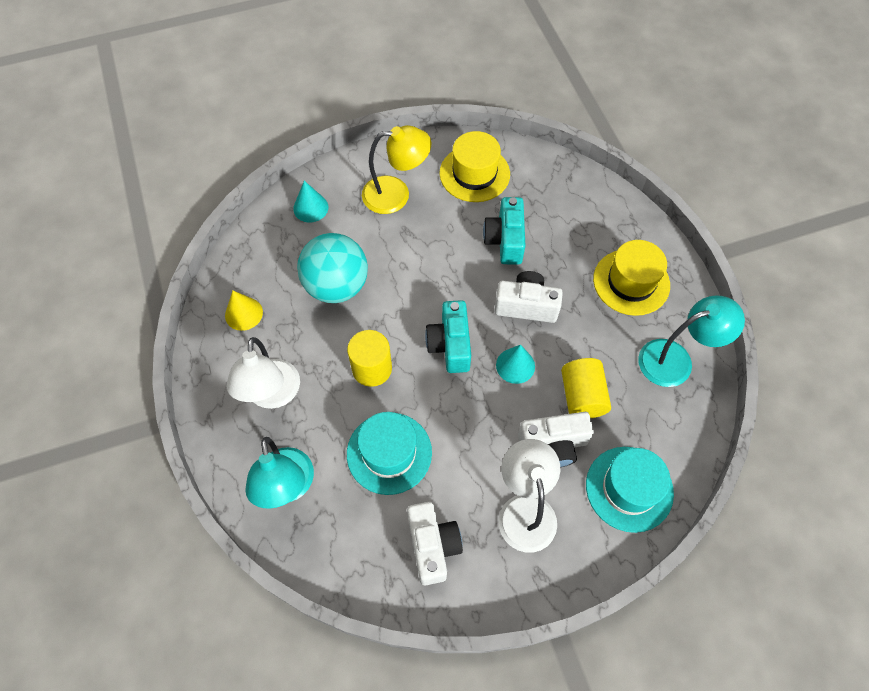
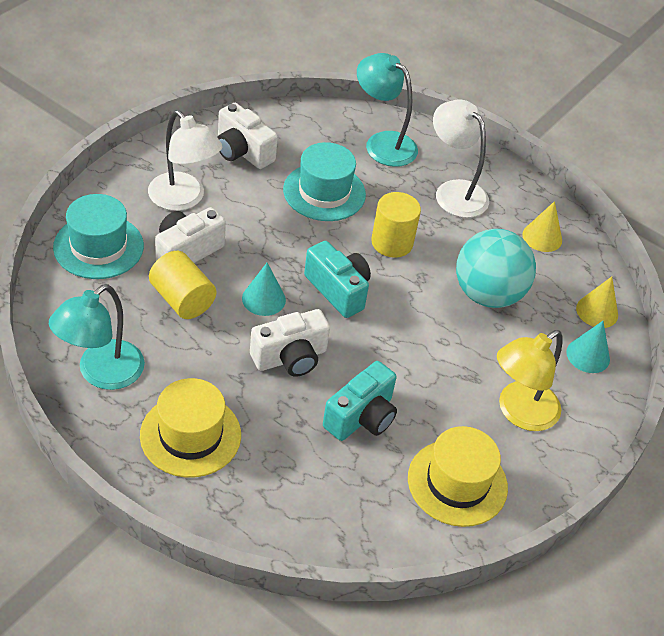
camera: 140 degrees right, 15 degrees down
turquoise camera [483,197,525,265] -> turquoise camera turned 75 degrees clockwise [323,361,397,441]
none -> yellow cone [576,277,618,328]

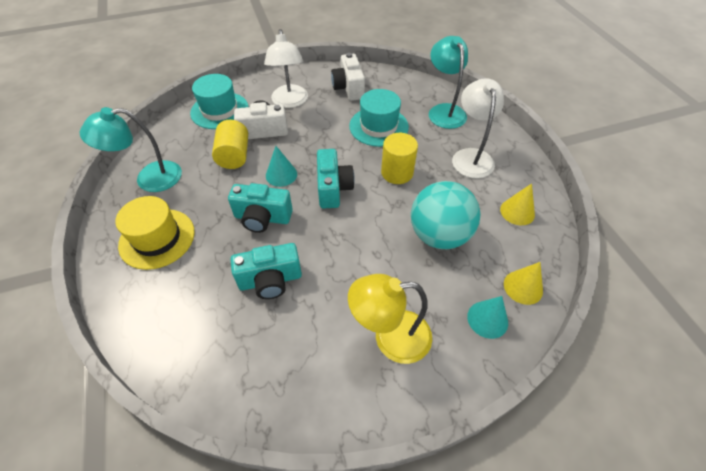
camera: 40 degrees right, 5 degrees up
white camera [250,309,330,377] -> turquoise camera [228,183,293,233]
yellow hat [408,426,508,527] -> none

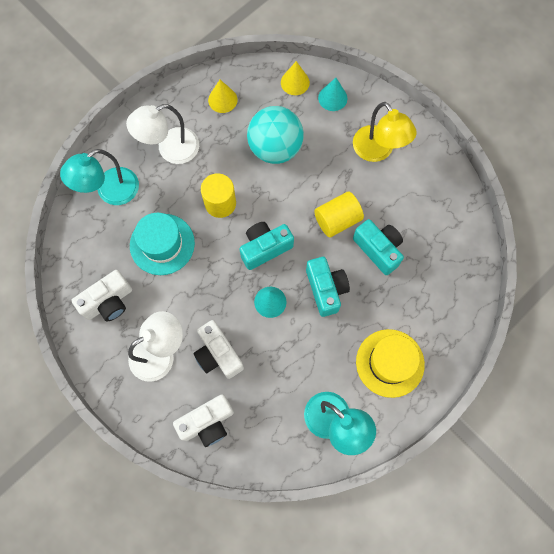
camera: 115 degrees left, 20 degrees up
turquoise hat [190,74,249,129] -> white camera [173,394,234,447]
yellow cylinder [212,120,248,169] -> yellow cylinder moved to [314,192,364,237]

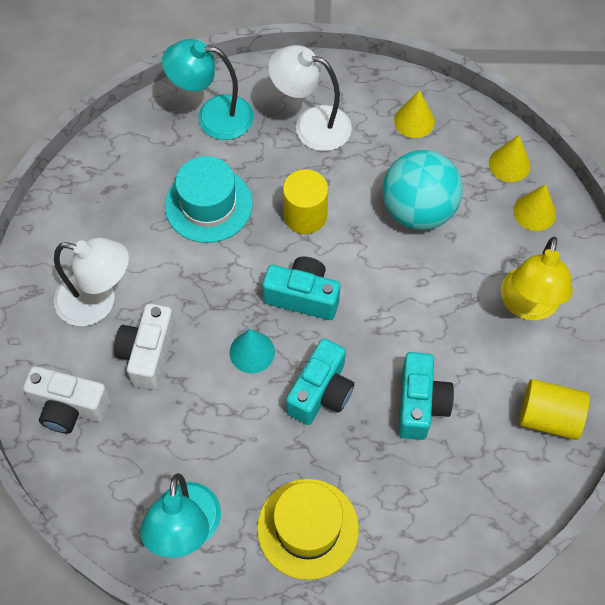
camera: 45 degrees right, 10 degrees down
white camera [71,270,132,321] -> none
yellow cylinder [314,192,364,237] -> yellow cylinder moved to [519,379,590,440]
turquoise cone [318,78,347,111] -> yellow cone [513,184,556,231]

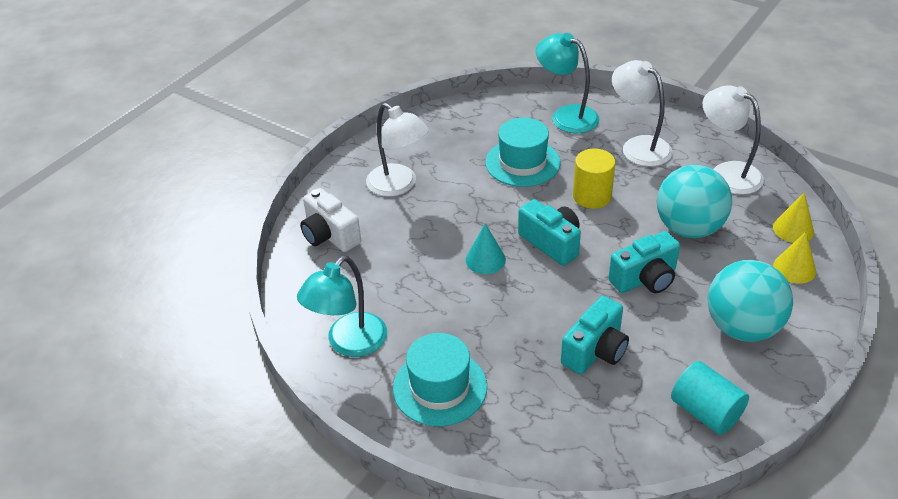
camera: 35 degrees right, 20 degrees down
white camera [114,303,176,390] -> none
yellow hat [257,479,359,580] -> turquoise hat [393,333,487,426]
turquoise camera [286,338,354,425] -> turquoise camera moved to [608,231,680,293]
yellow cone [394,90,435,138] -> white lamp [703,85,764,195]
yellow lamp [501,237,573,321] -> turquoise ball [707,260,793,342]
yellow cylinder [519,379,590,440] -> turquoise cylinder [671,361,749,435]

